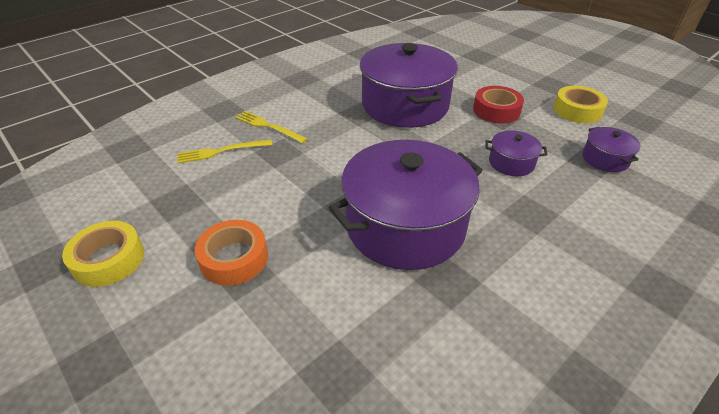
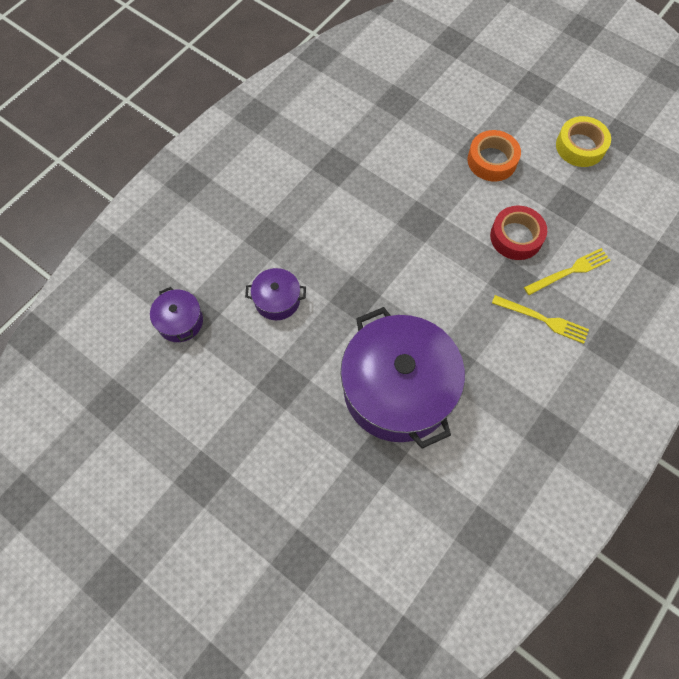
camera: 170 degrees right, 25 degrees up
purple pot [329,140,483,270] -> none
red tape [473,86,524,123] -> red tape moved to [490,206,547,260]
yellow tape [554,86,608,123] -> none

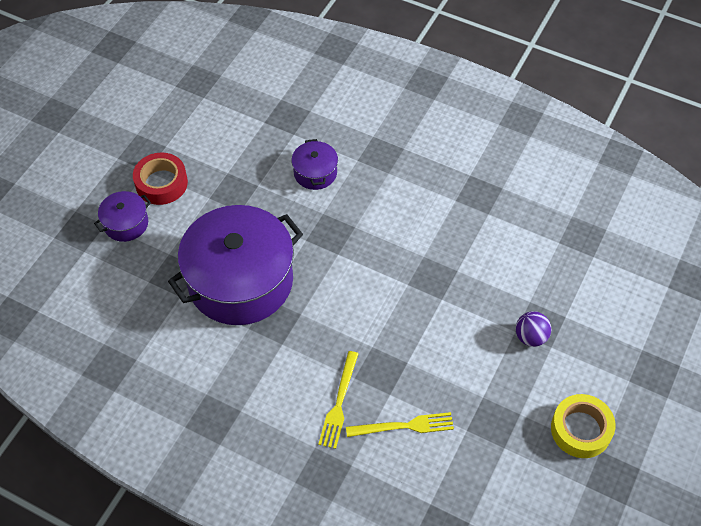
camera: 80 degrees right, 10 degrees down
purple pot [150,287,203,342] -> purple pot moved to [94,191,151,242]
orange tape [467,130,521,181] -> purple ball [516,311,551,347]
red tape [490,206,547,260] -> red tape moved to [133,152,188,205]
yellow fork [524,248,611,295] -> yellow fork turned 60 degrees counterclockwise [346,412,454,437]

